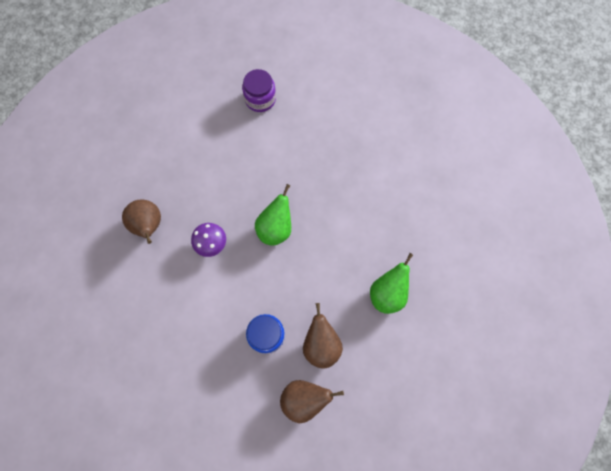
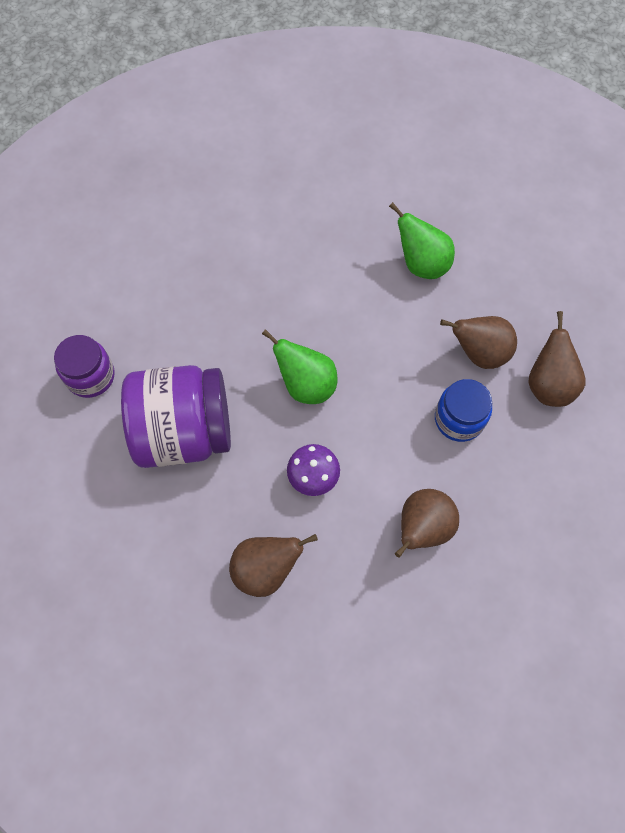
camera: 80 degrees left, 5 degrees down
none -> purple jar [121,365,231,468]
none -> brown pear [395,489,459,558]

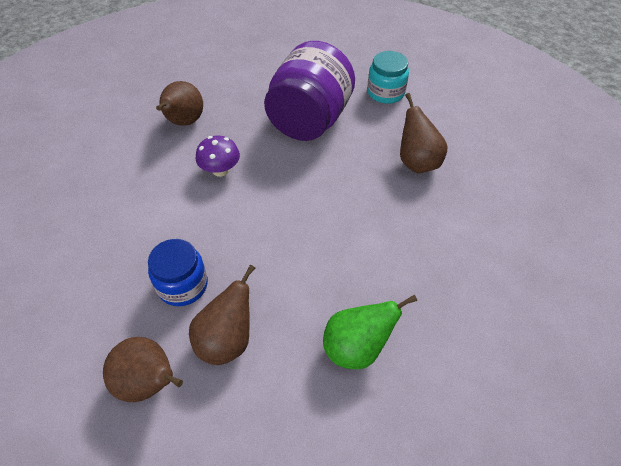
camera: 120 degrees right, 15 degrees down
purple jar [54,335,115,398] -> turquoise jar [367,51,409,104]
green pear [262,329,337,404] -> none
brown pear [395,489,459,558] -> brown pear moved to [400,93,448,173]

